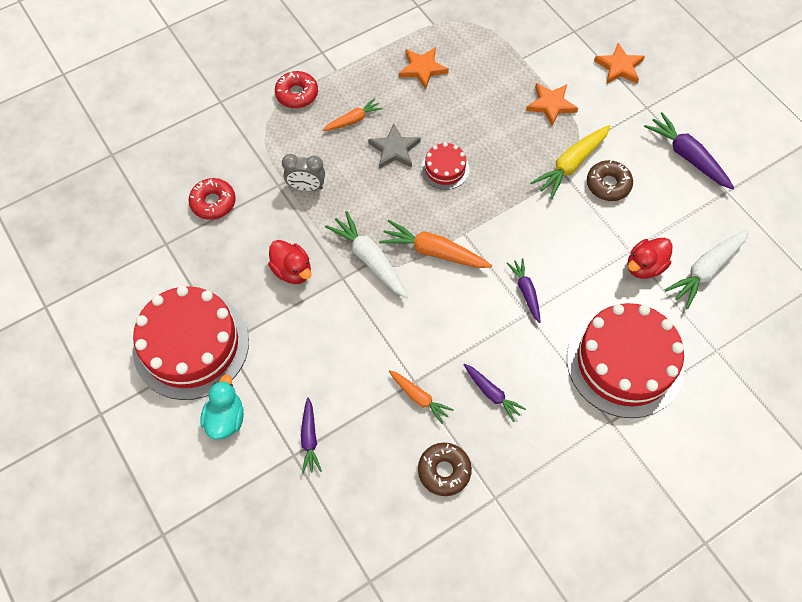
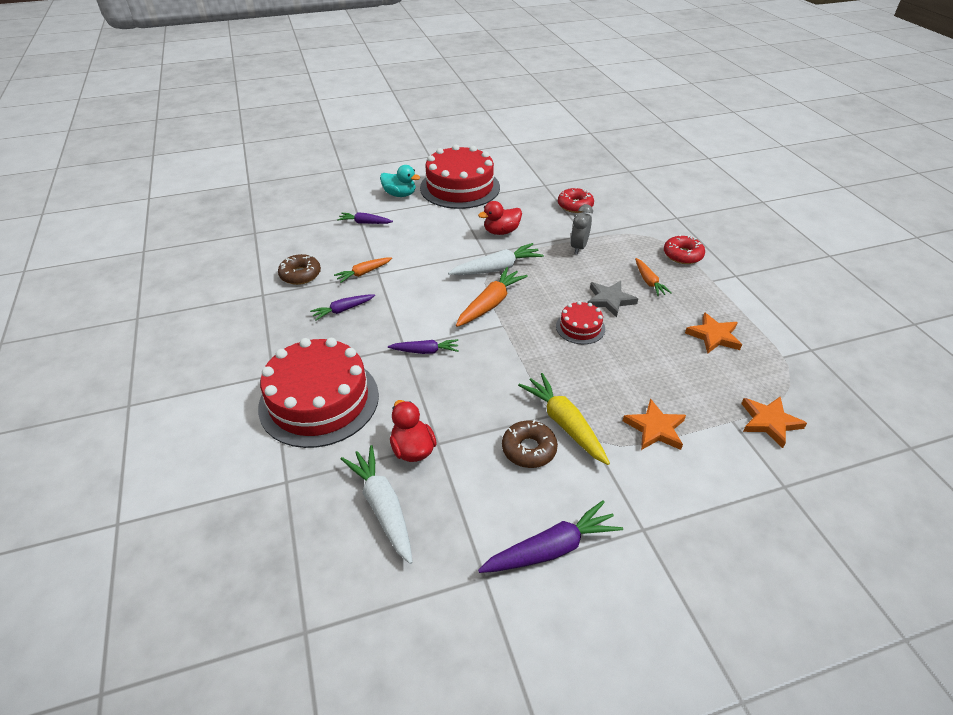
camera: 105 degrees right, 20 degrees down
orange star [594,43,645,84] -> orange star moved to [741,396,807,448]

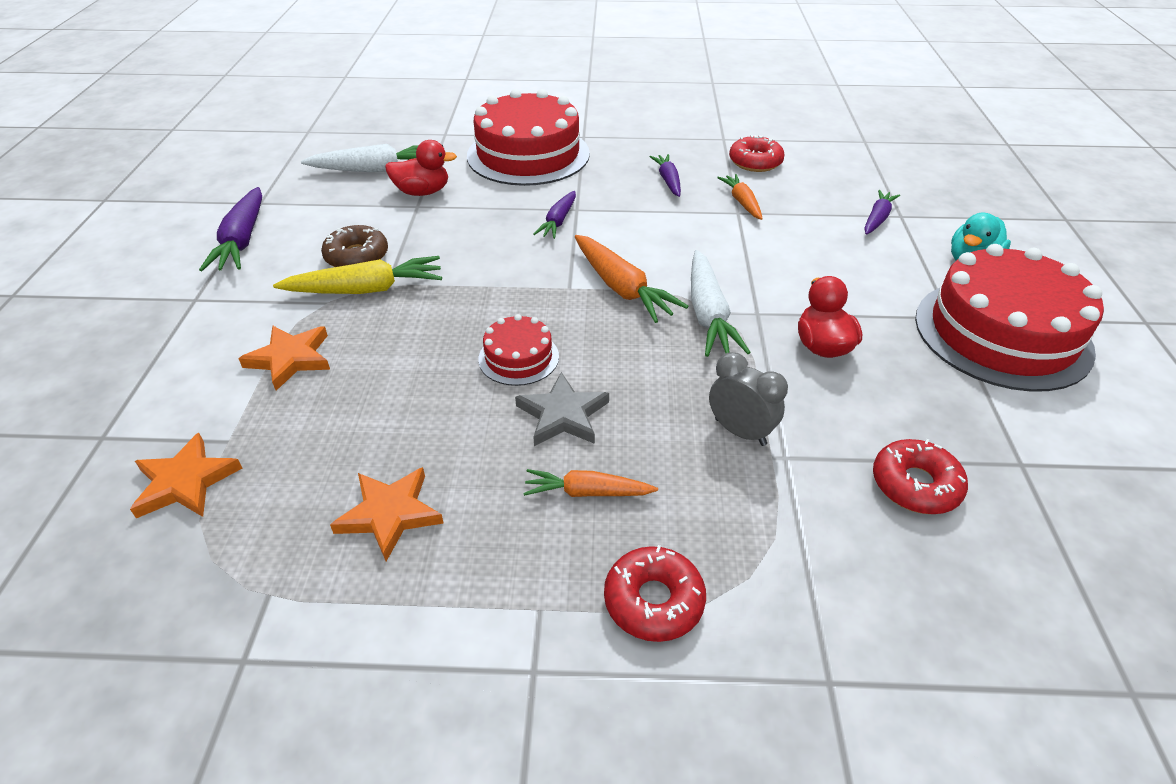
camera: 110 degrees right, 0 degrees up
brown donut [278,254,321,285] -> red donut [729,135,785,172]

